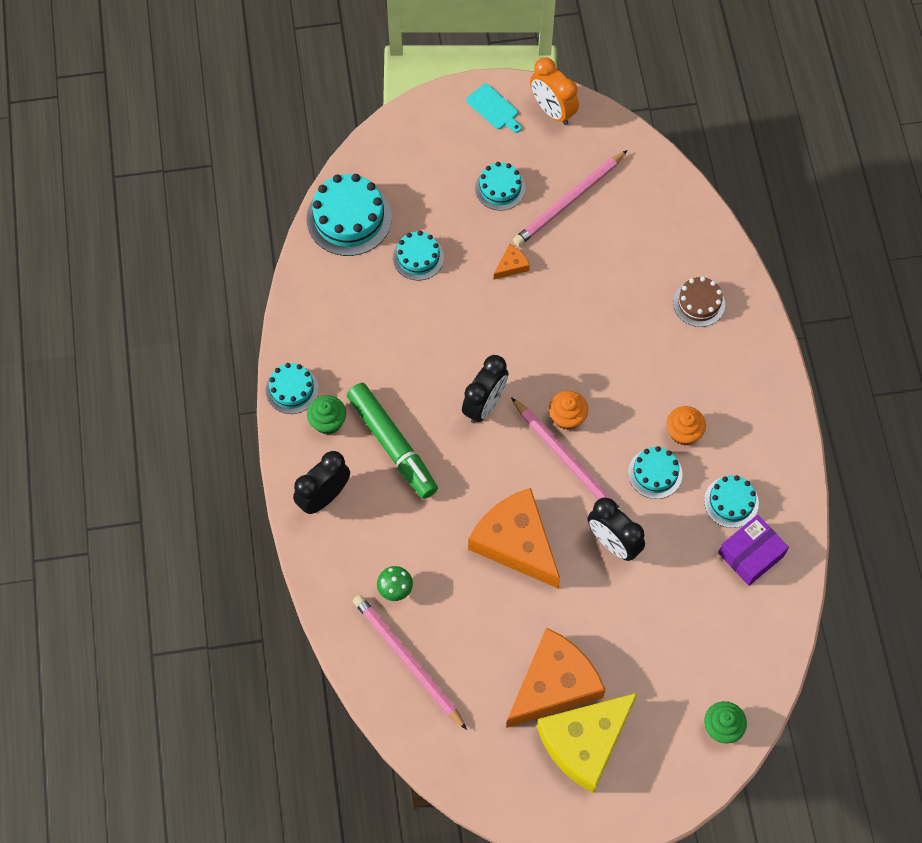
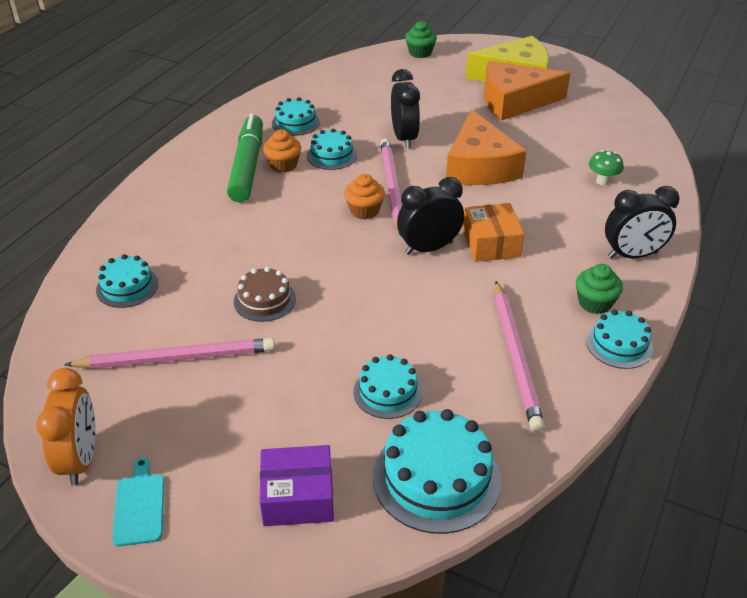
camera: 145 degrees left, 25 degrees down
green marker [347,383,438,499] -> green marker moved to [227,114,263,202]
pink pencil [353,595,467,730] -> pink pencil moved to [494,281,545,432]
turquoise cake [475,162,526,211] -> turquoise cake moved to [96,254,158,308]
orange cheese [494,244,530,280] -> none
brown cake [673,277,725,327] -> brown cake moved to [234,267,296,322]
purple box [718,515,789,586] -> purple box moved to [260,445,334,526]
none -> orange box [463,203,524,262]

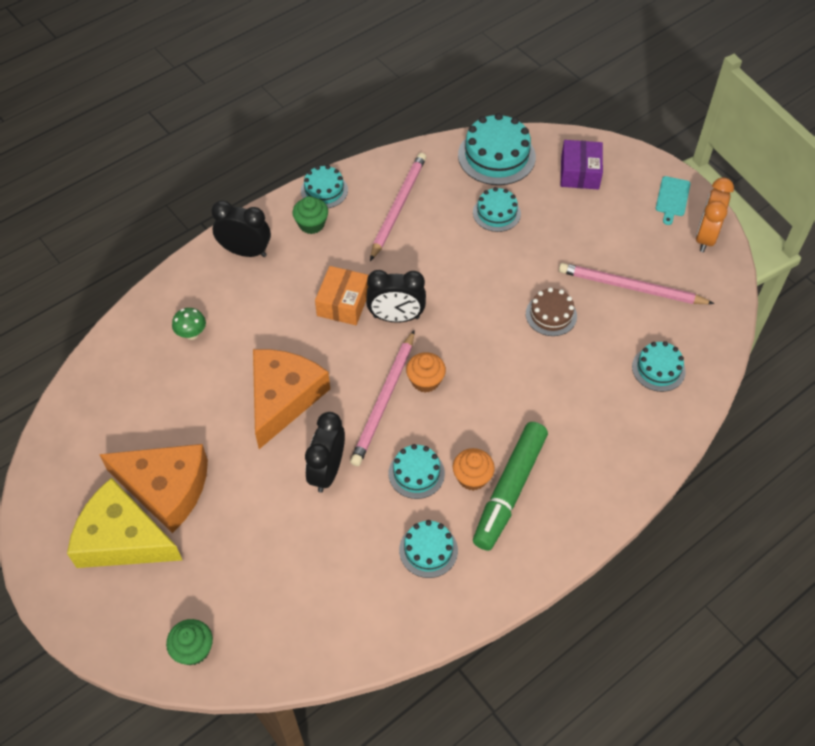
camera: 155 degrees left, 15 degrees up
purple box [260,445,334,526] -> purple box turned 75 degrees clockwise [561,140,603,189]

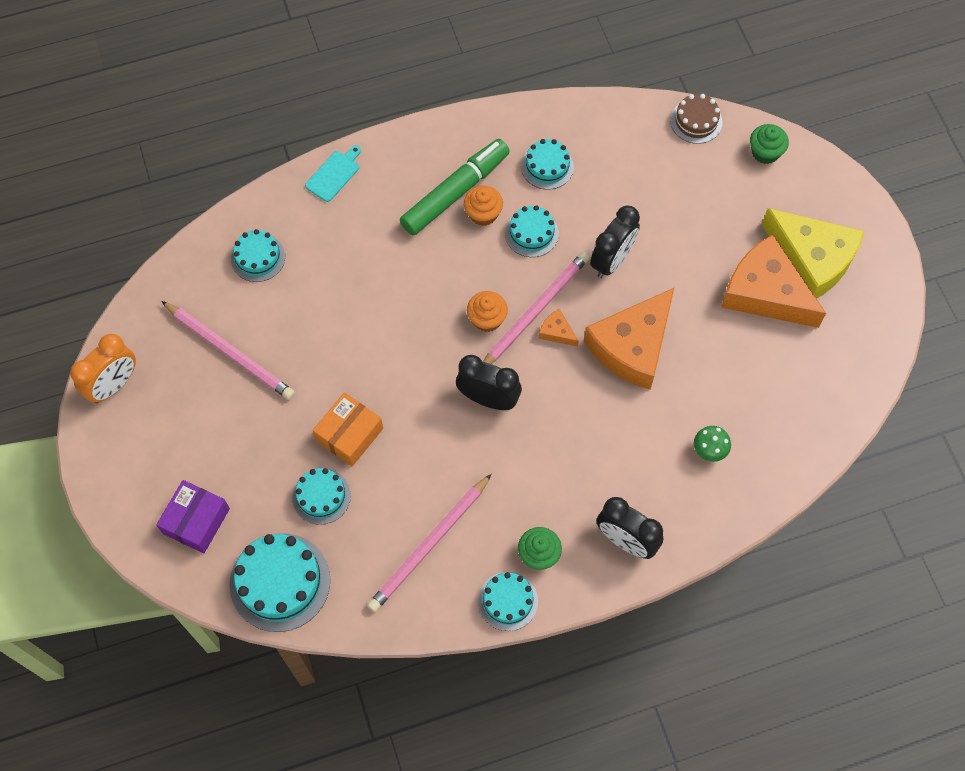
camera: 160 degrees left, 10 degrees up
orange box [315,266,369,325] -> orange box moved to [313,392,383,466]
brown cake [526,288,577,336] -> brown cake moved to [670,94,722,144]
turquoise cutting board [656,176,691,225] -> turquoise cutting board moved to [305,145,361,202]
none -> orange cheese [539,309,579,347]

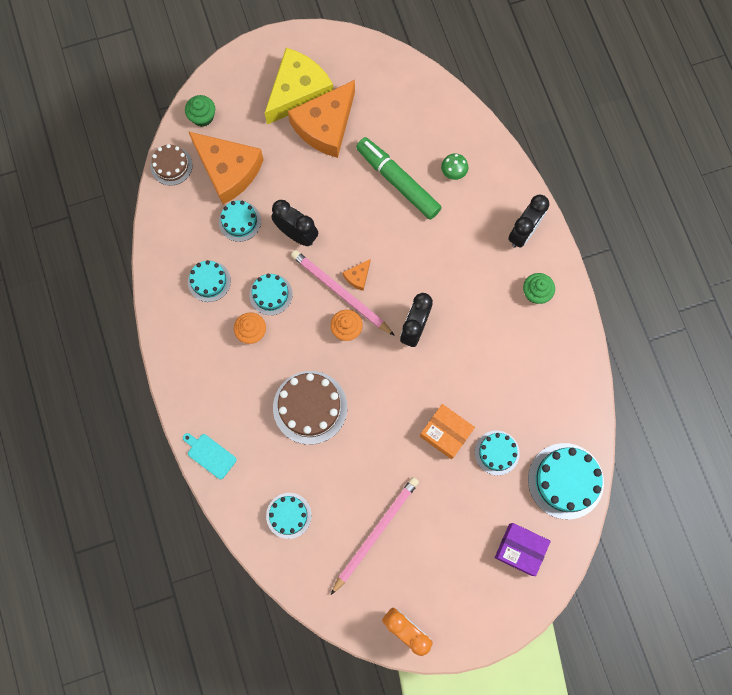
camera: 90 degrees left, 10 degrees up
pink pencil [367,474,491,612] -> none
green marker [400,139,510,235] -> green marker moved to [356,137,442,220]
turquoise cake [478,572,538,631] -> turquoise cake moved to [219,200,261,242]
orange cheese [584,287,675,389] -> orange cheese moved to [188,131,264,204]
none -> brown cake [273,371,347,445]

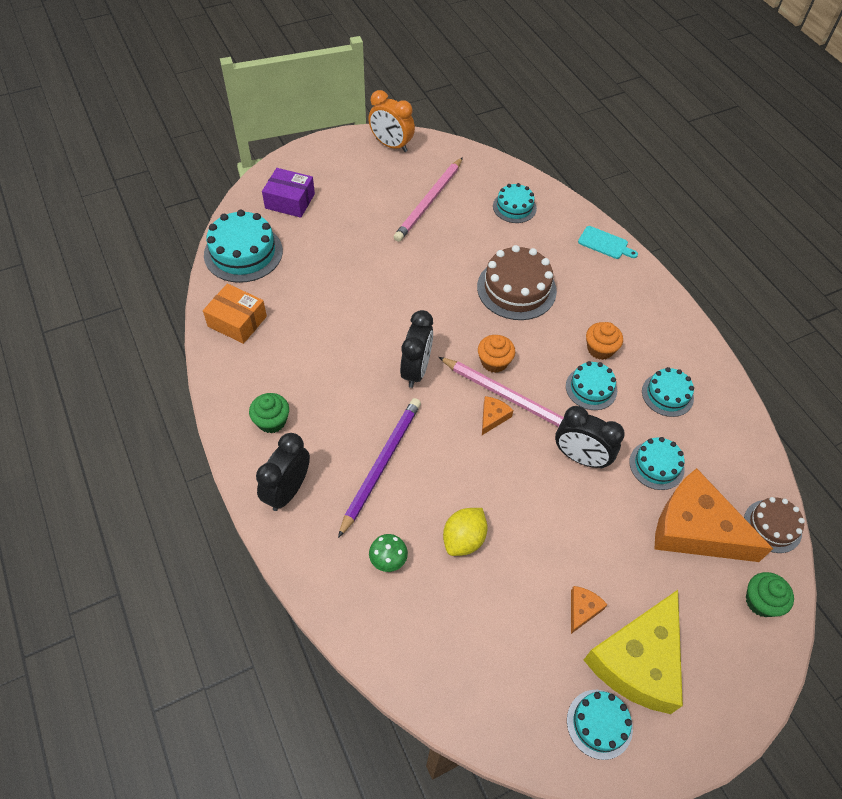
camera: 170 degrees right, 20 degrees down
orange cheese [288,80,355,158] -> orange cheese [571,586,608,634], size x0.41
green marker [356,137,442,220] -> yellow lemon [443,508,488,556]
orange box [420,404,475,459] -> orange box moved to [203,284,267,344]
turquoise cake [475,431,520,475] -> turquoise cake moved to [567,690,633,760]
none -> purple pencil [338,398,421,538]

